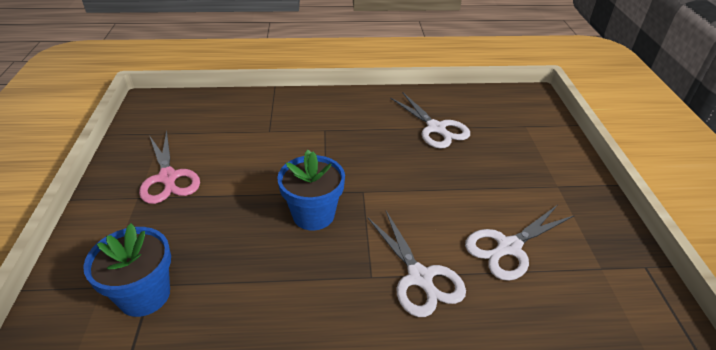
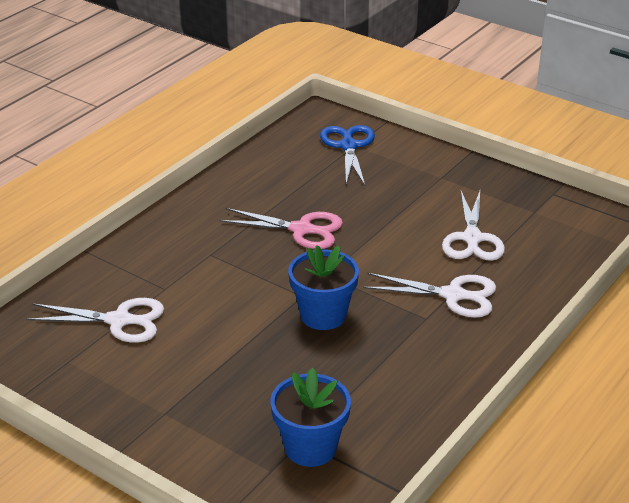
camera: 50 degrees left, 5 degrees down
pink scissors [139,130,200,204] -> pink scissors moved to [219,208,343,249]
white scissors [390,93,470,149] -> white scissors moved to [26,298,164,343]
none -> blue scissors [320,125,375,186]

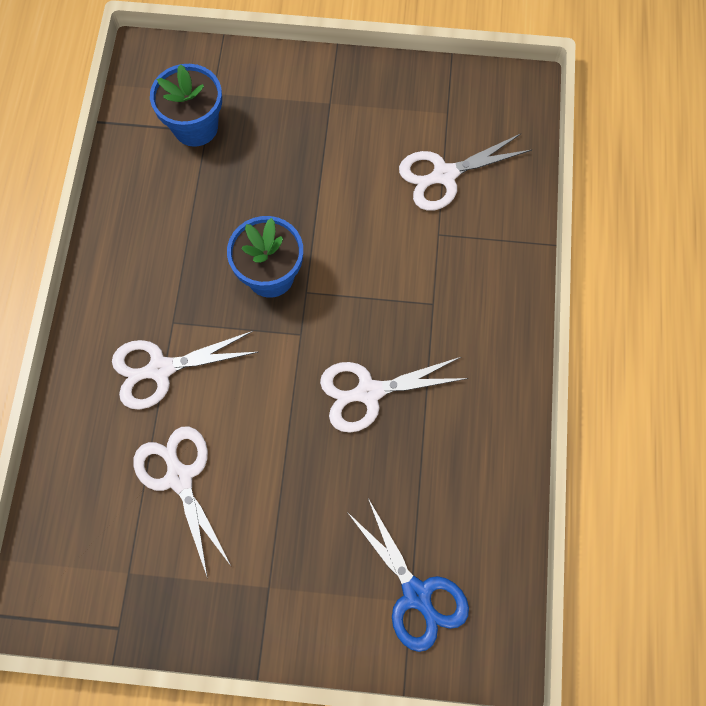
camera: 150 degrees right, 35 degrees up
pink scissors [219,208,343,249] -> white scissors [320,357,469,433]

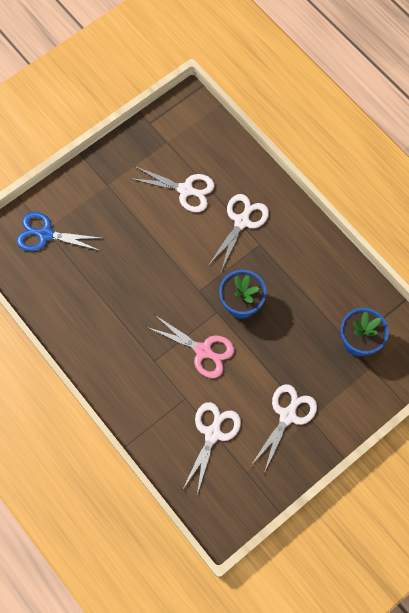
camera: 135 degrees right, 0 degrees up
white scissors [320,357,469,433] -> white scissors moved to [251,384,317,473]
none -> pink scissors [147,315,234,378]

